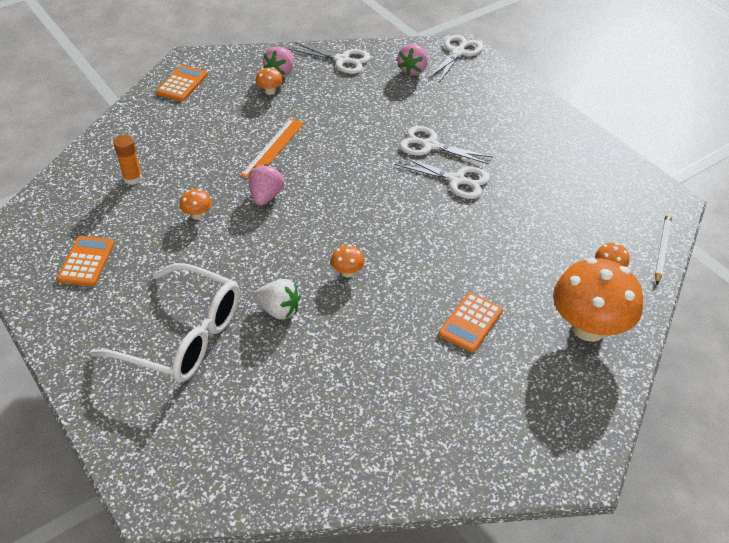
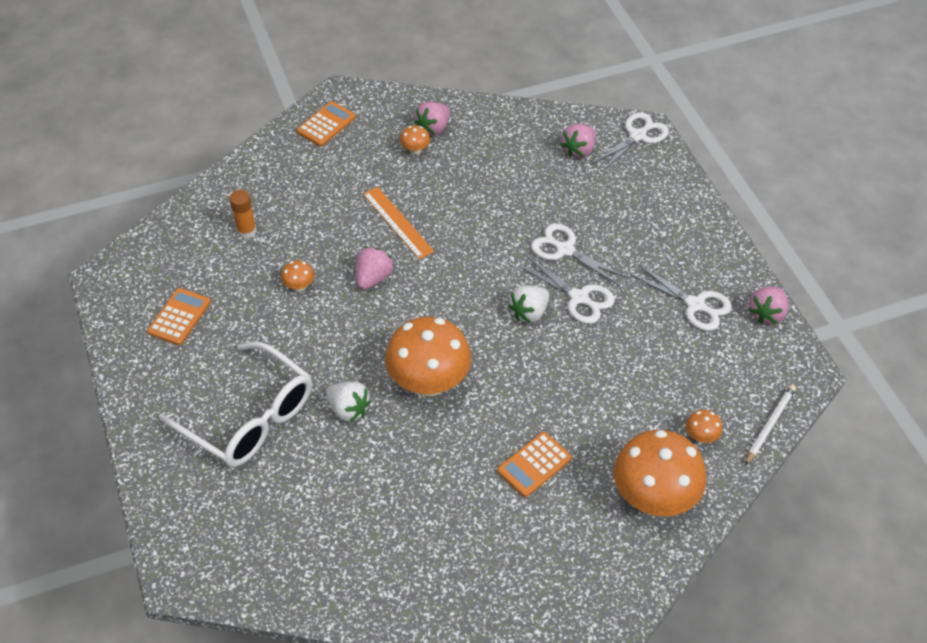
camera: 15 degrees right, 5 degrees up
orange ruler [241,118,304,178] -> orange ruler turned 75 degrees counterclockwise [363,187,434,260]
white scissors [289,42,371,74] -> white scissors moved to [632,265,732,331]
orange mushroom [331,245,365,277] -> orange mushroom [385,317,472,396], size x2.42
none -> white strawberry [508,285,549,323]
none -> pink strawberry [749,286,789,324]

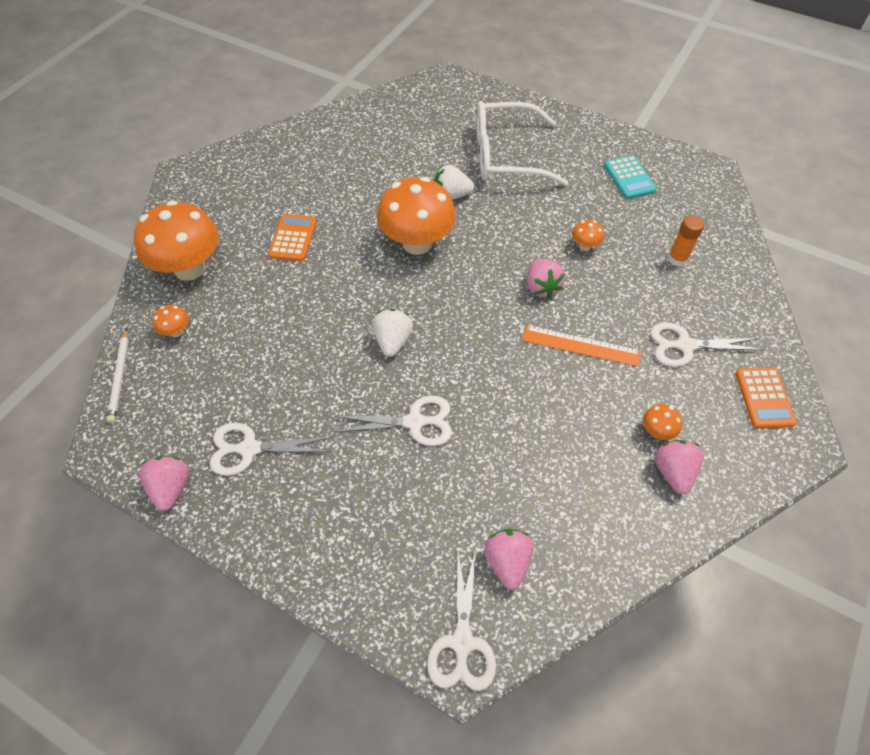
camera: 140 degrees right, 5 degrees up
orange calculator [147,288,211,345] -> turquoise calculator [604,155,657,199]
white scissors [518,256,615,324] -> white scissors moved to [650,322,763,367]

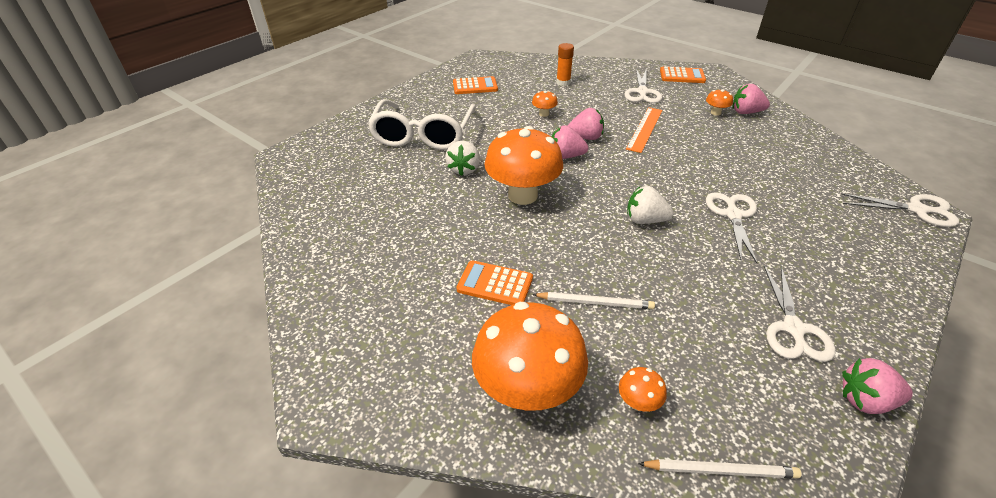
camera: 80 degrees left, 15 degrees down
pink strawberry [484,529,534,590] -> pink strawberry moved to [551,125,588,159]
turquoise calculator [604,155,657,199] -> orange calculator [453,76,498,94]
none -> white pencil [532,292,655,309]

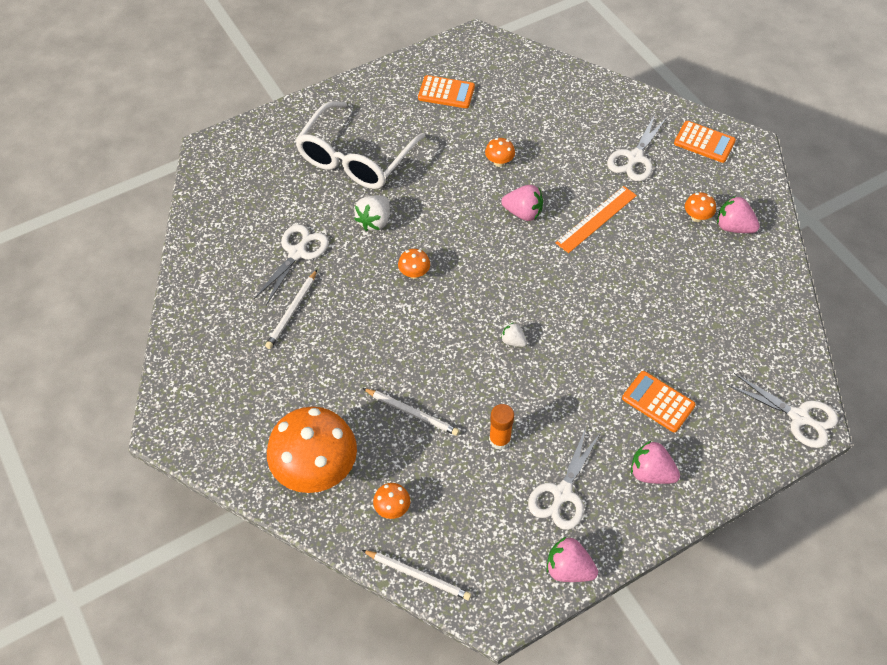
camera: 20 degrees right, 15 degrees up
orange calculator [456,260,533,305] -> orange calculator moved to [622,371,696,433]
orange mushroom [484,126,563,205] -> orange mushroom [398,249,430,279], size x0.41
pink strawberry [551,125,588,159] -> pink strawberry moved to [631,441,680,484]
orange glue stick [556,43,574,86] -> orange glue stick moved to [489,404,514,450]
white strawberry [627,186,674,224] -> white strawberry [501,323,527,347], size x0.59
white scissors [706,192,758,264] -> white scissors moved to [254,224,329,305]
none -> white pencil [265,270,317,349]

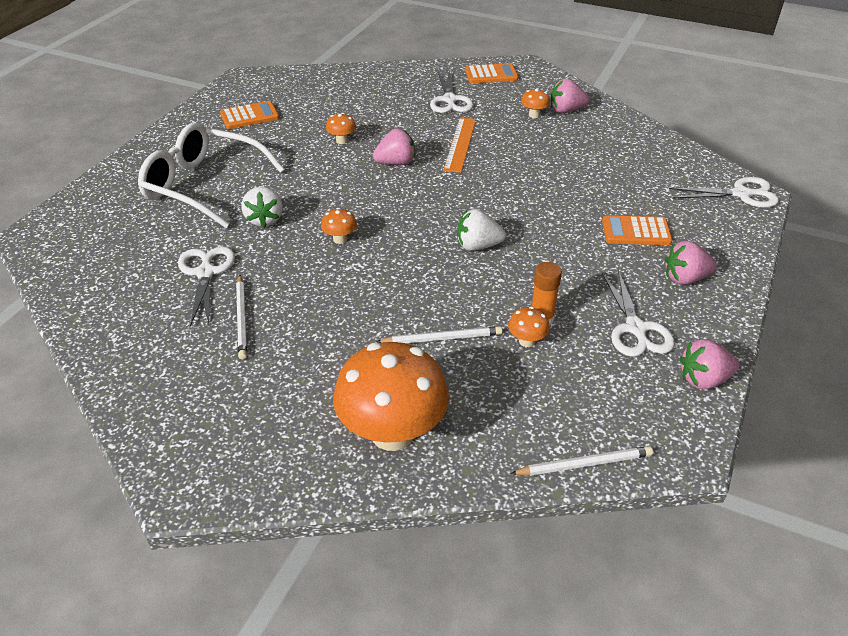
camera: 35 degrees left, 15 degrees down
white glasses [295,101,425,189] -> white glasses turned 120 degrees clockwise [138,123,285,228]
orange mushroom [373,483,410,519] -> orange mushroom moved to [508,307,550,347]
white strawberry [501,323,527,347] -> white strawberry [457,209,506,251], size x1.69

